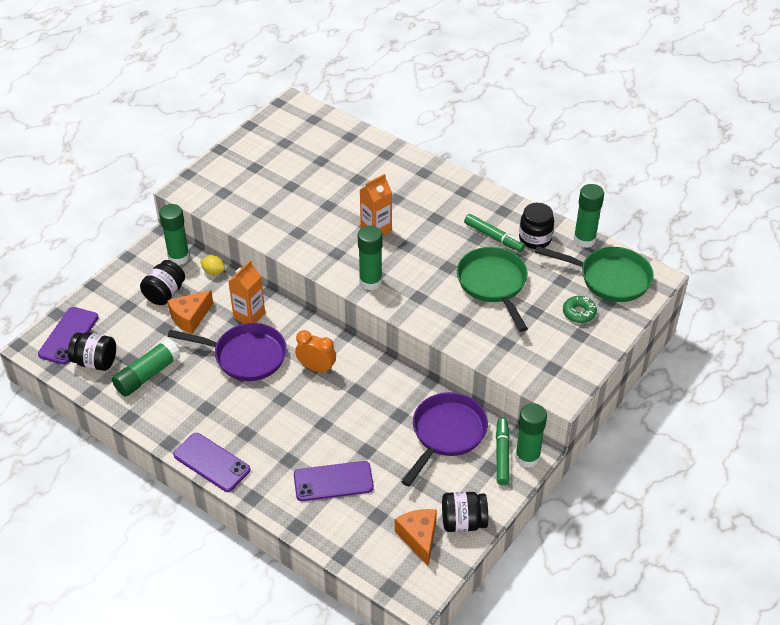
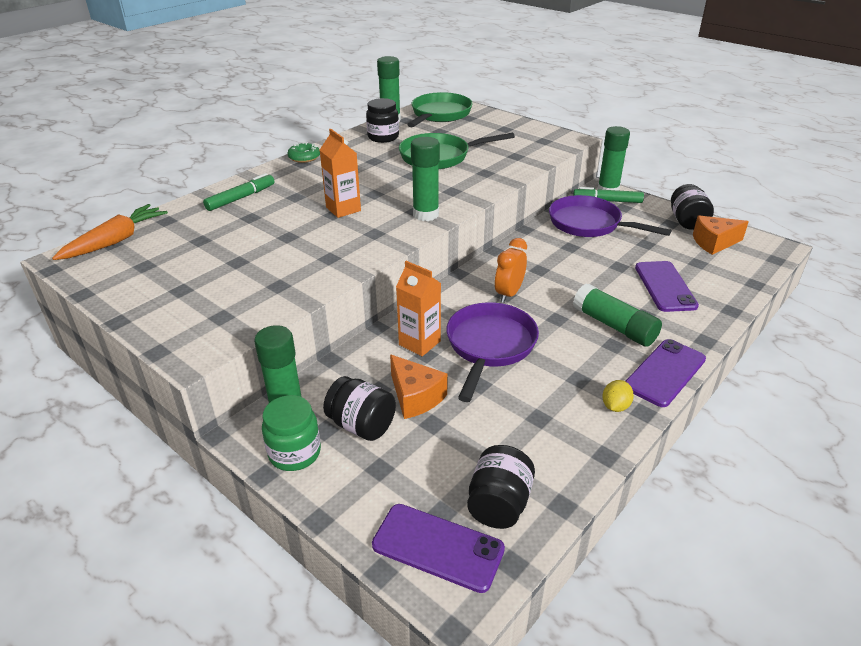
camera: 85 degrees left, 10 degrees down
green glue stick [112,338,181,397] -> green glue stick moved to [573,284,662,347]
yellow lemon [200,255,225,275] -> yellow lemon moved to [602,380,634,412]
green marker [464,214,525,252] -> green marker moved to [203,173,275,211]
green donut [563,296,597,323] -> green donut moved to [288,142,320,163]
none -> orange carrot [52,204,168,260]
none -> green jar [262,395,321,471]

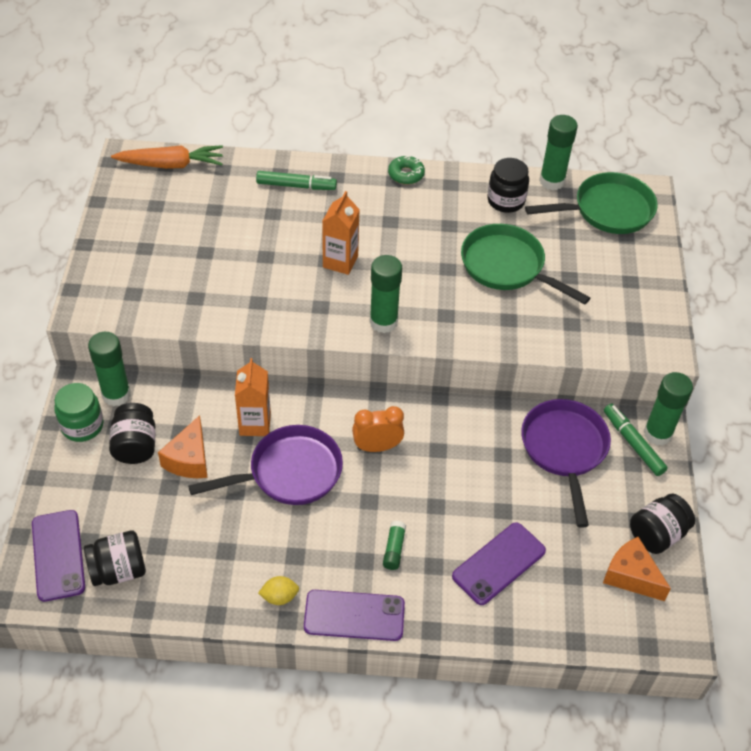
camera: 50 degrees right, 15 degrees up
green glue stick [573,284,662,347] -> green glue stick [383,521,406,570], size x0.52

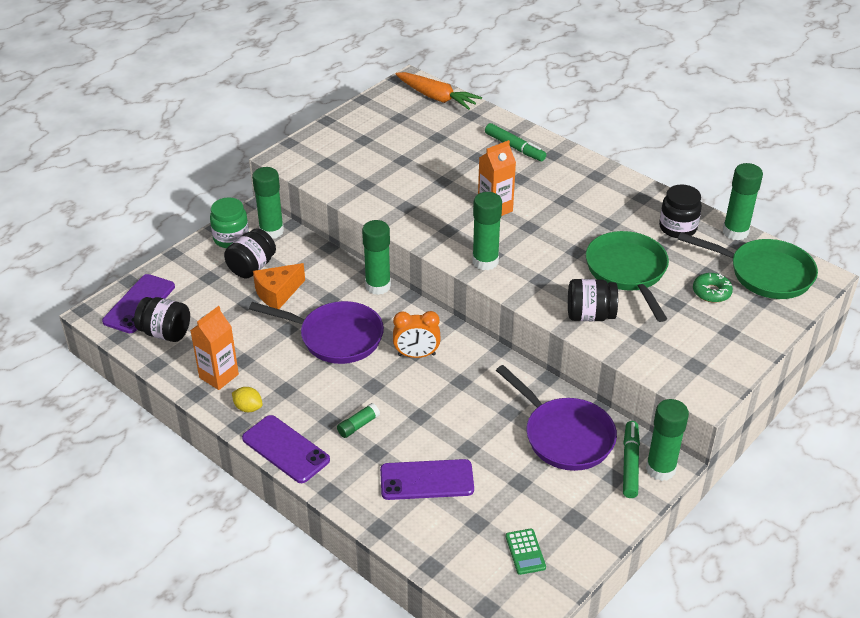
camera: 40 degrees right, 10 degrees down
orange carton [235,358,271,436] -> orange carton moved to [190,306,239,390]
orange clock [352,406,404,452] -> orange clock turned 150 degrees clockwise [393,311,441,358]
green donut [388,155,425,185] -> green donut moved to [693,273,733,303]
purple pan [521,399,611,528] -> purple pan turned 105 degrees clockwise [496,365,617,471]
orange cheese [603,537,671,601] -> green calculator [506,529,546,575]
black jar [630,494,695,554] -> black jar moved to [568,279,618,321]
none -> green glue stick [362,220,391,295]

